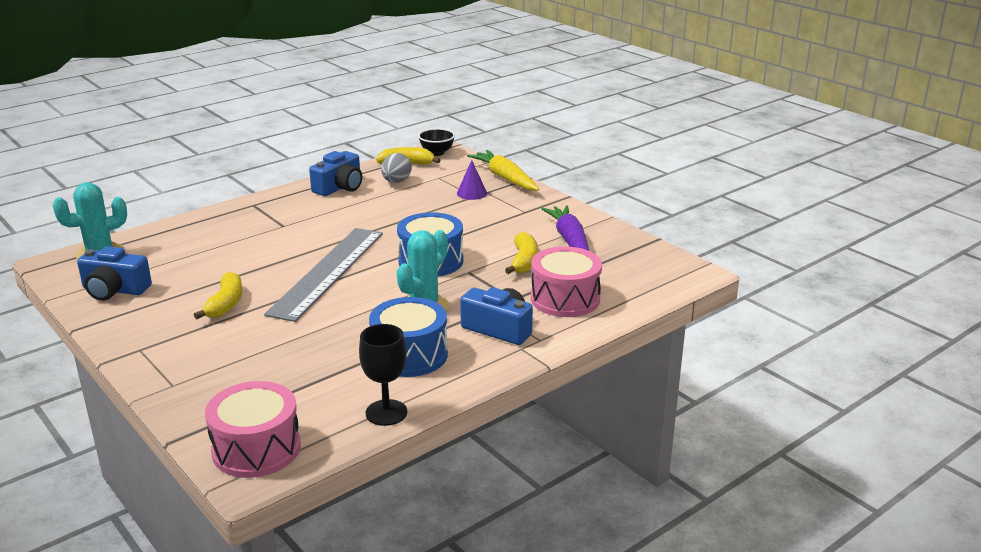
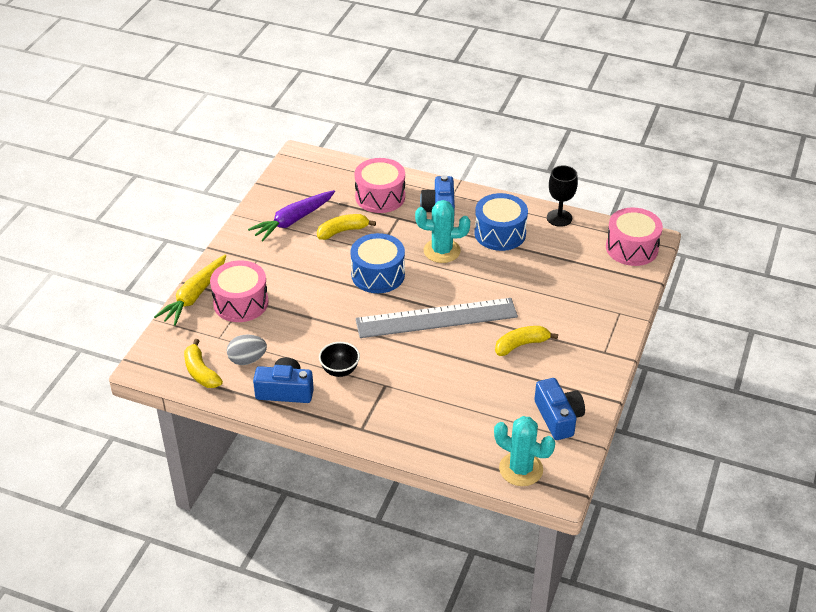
camera: 120 degrees left, 15 degrees up
black bowl [418,128,455,156] -> black bowl moved to [319,342,360,377]
purple cone [457,160,487,200] -> pink drum [210,260,268,322]

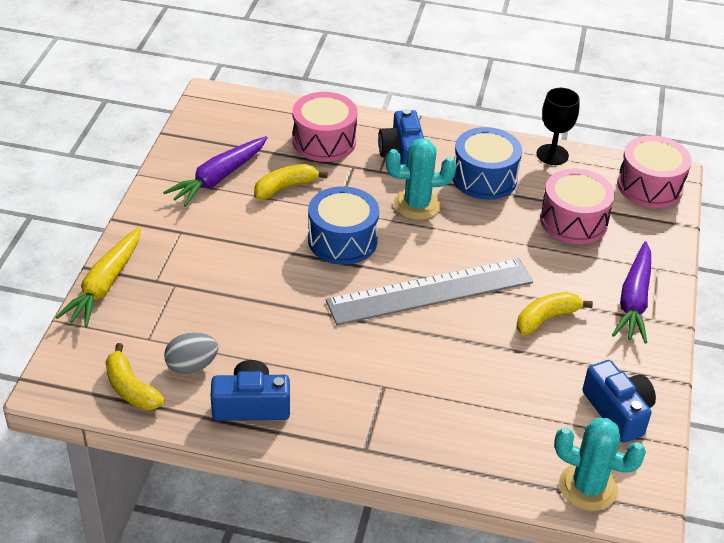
camera: 10 degrees left, 0 degrees up
pink drum [210,260,268,322] -> pink drum moved to [540,168,615,244]
black bowl [319,342,360,377] -> none
none -> purple carrot [612,241,651,344]

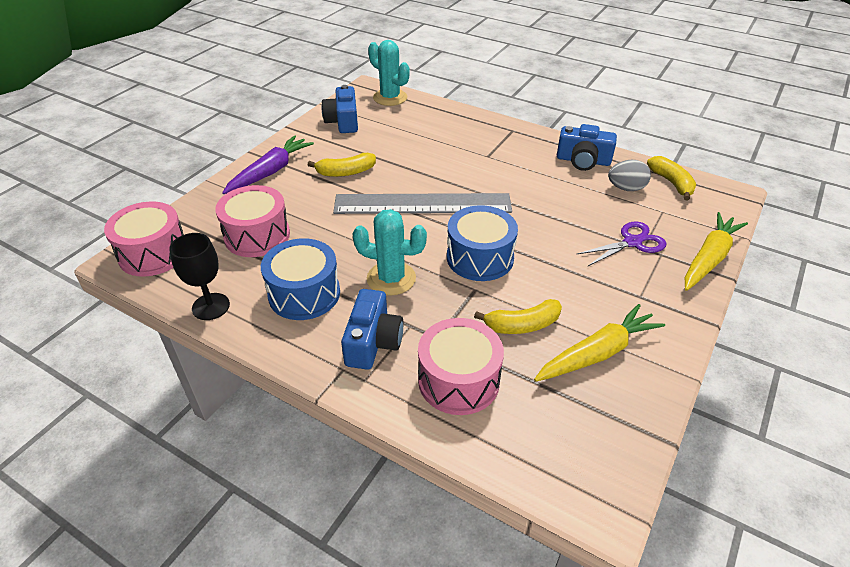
camera: 160 degrees left, 0 degrees up
purple carrot [163,136,268,207] -> yellow carrot [534,304,665,382]
none -> purple scissors [576,221,666,266]

